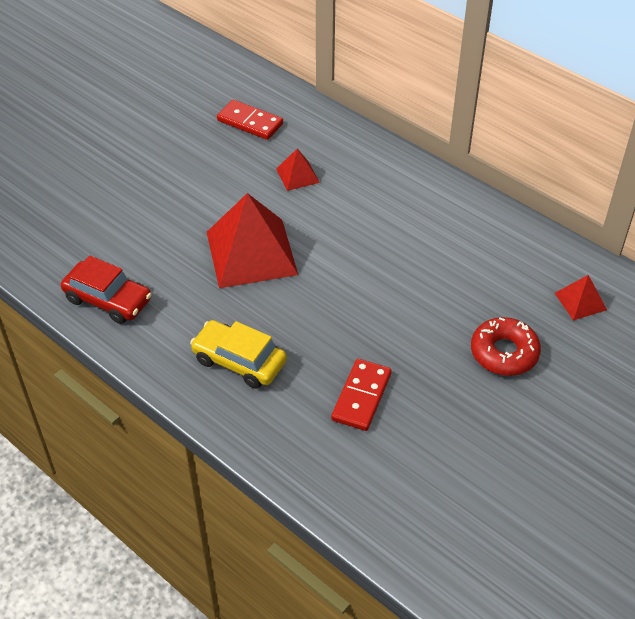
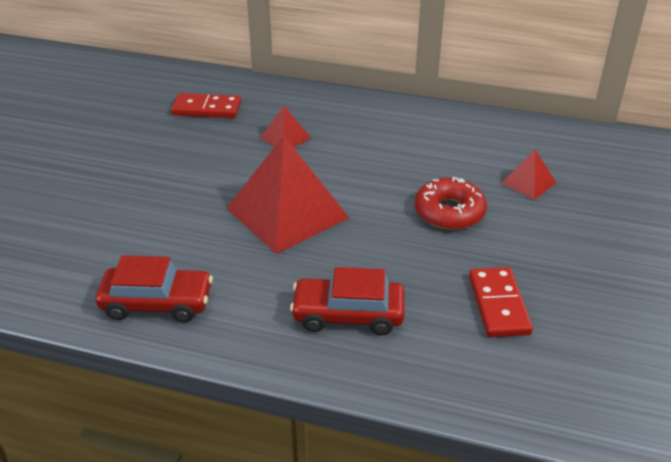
camera: 25 degrees left, 10 degrees down
yellow car [190,320,287,389] -> red car [290,267,404,335]
red donut [471,317,541,376] -> red donut moved to [415,177,487,230]
red pyramid [555,275,607,320] -> red pyramid moved to [501,149,556,200]

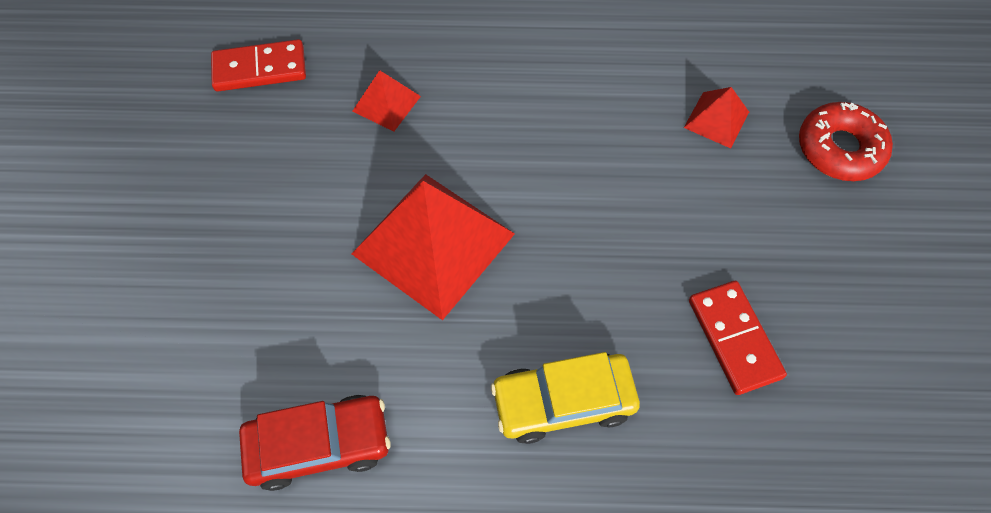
camera: 15 degrees left, 25 degrees up
red car [290,267,404,335] -> yellow car [491,352,640,444]
red donut [415,177,487,230] -> red donut moved to [799,102,893,181]

